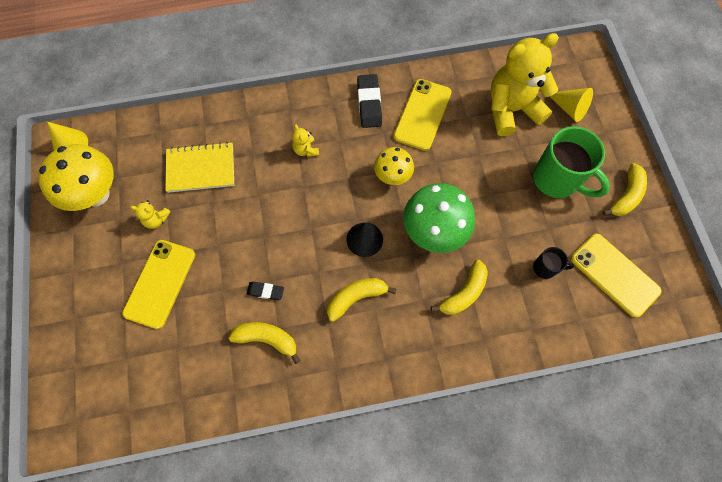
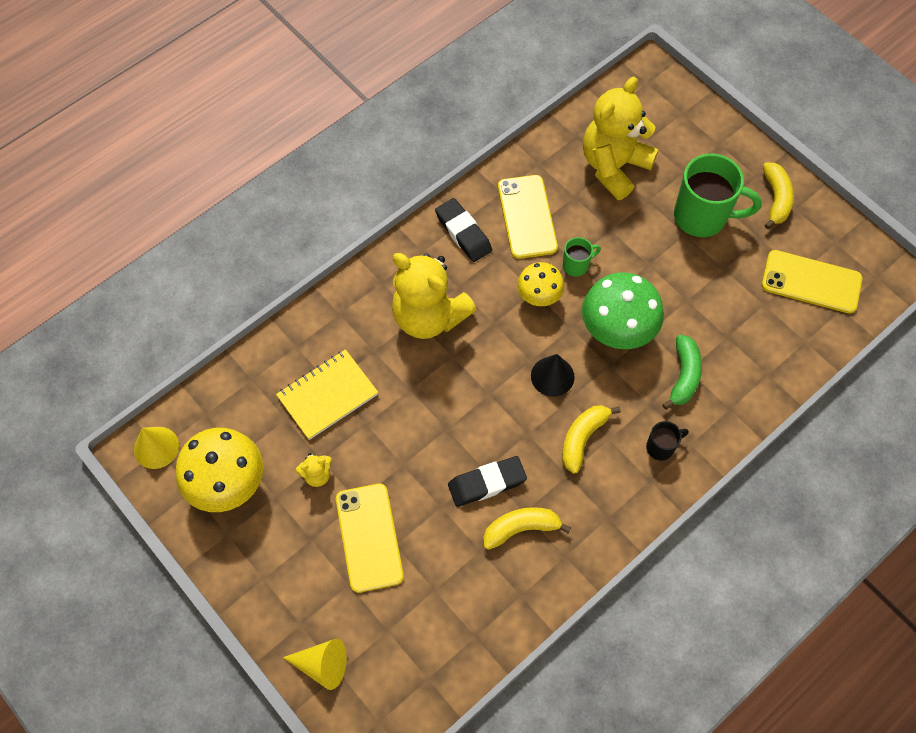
camera: 30 degrees left, 5 degrees down
black eraser [247,281,284,300] -> black eraser [448,456,527,507], size x1.71
yellow teddy bear [292,124,319,157] -> yellow teddy bear [392,253,476,339], size x2.46
yellow banana [431,260,488,315] -> green banana [662,335,702,410]
black mug [533,247,574,279] -> black mug moved to [646,421,689,461]
yellow cone [549,88,593,122] -> yellow cone moved to [283,639,347,690]
none -> green mug [563,237,601,277]

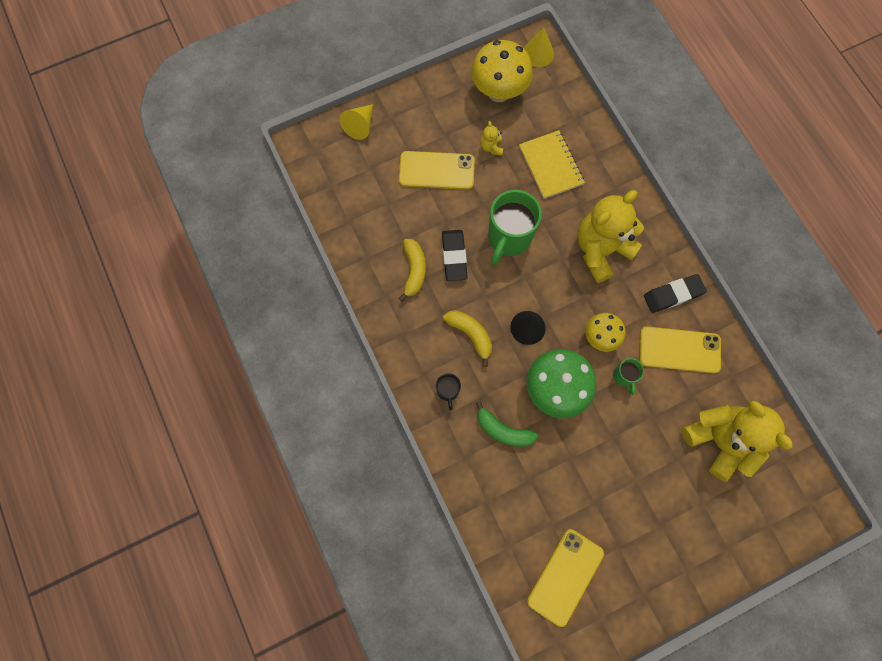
camera: 105 degrees right, 10 degrees up
green mug [674,153,762,237] -> green mug moved to [488,190,542,265]
yellow banana [763,163,794,229] -> none

